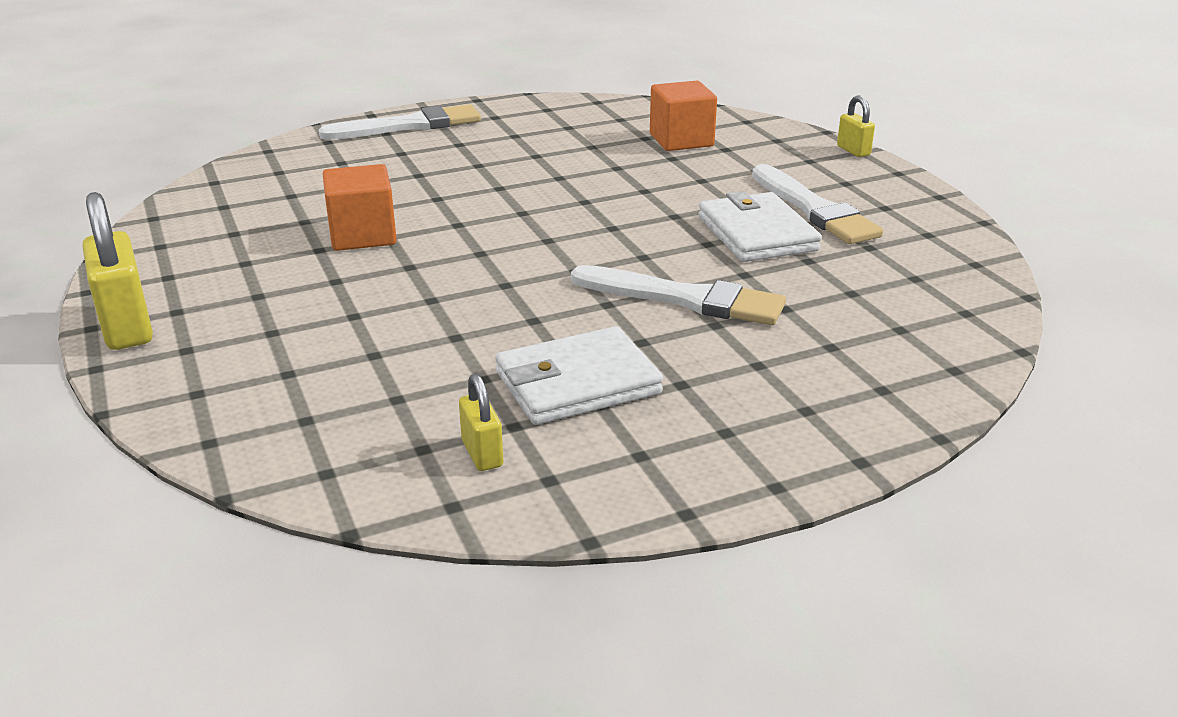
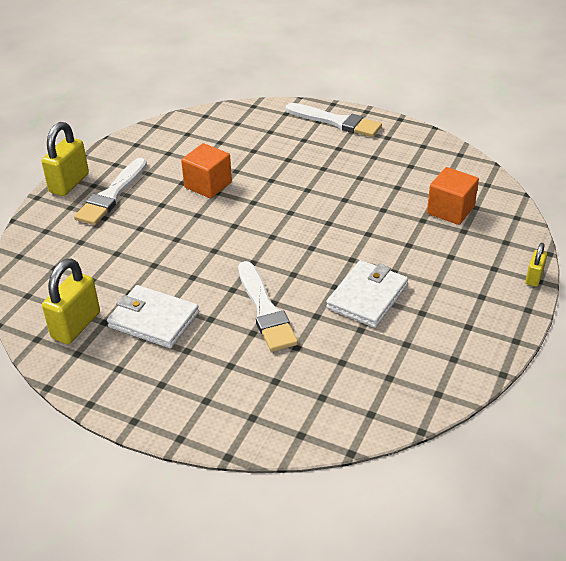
camera: 50 degrees right, 10 degrees up
yellow padlock [459,374,503,471] -> yellow padlock [42,258,100,344], size x1.86
white brush [752,164,883,244] -> white brush moved to [74,158,147,225]

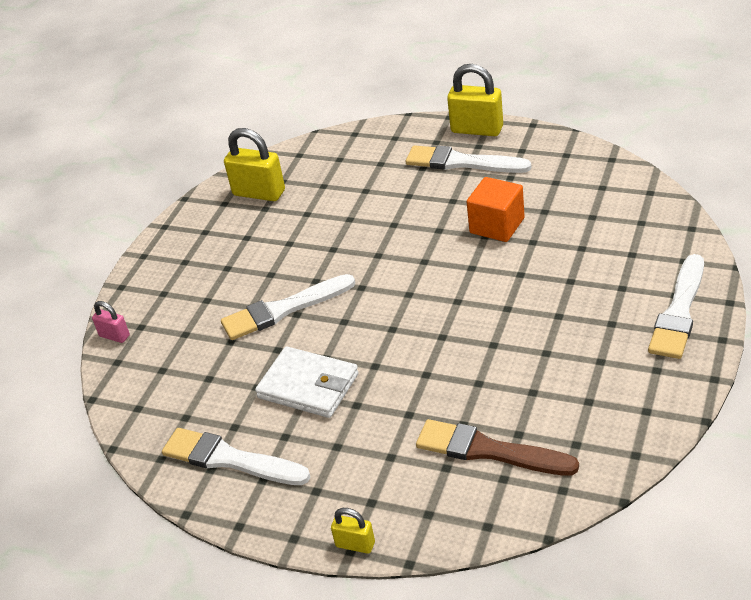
camera: 90 degrees right, 0 degrees up
white wallet [107,285,199,348] -> none
orange cube [427,167,479,225] -> brown brush [416,419,579,476]
none -> pink padlock [92,301,130,343]
none -> white brush [162,428,310,485]

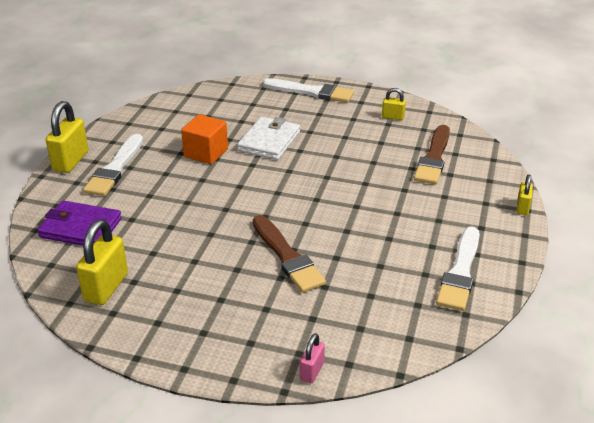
camera: 100 degrees left, 5 degrees down
white brush [221,274,355,340] -> brown brush [253,215,326,293]
white wallet [255,346,359,418] -> white wallet moved to [237,117,300,160]
none -> purple wallet [37,200,122,246]
none -> yellow padlock [382,88,406,120]

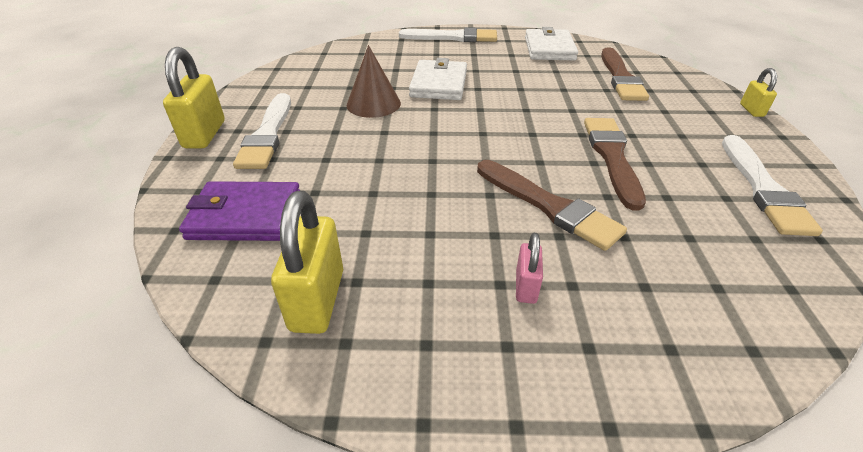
camera: 15 degrees left, 5 degrees up
orange cube [181,114,228,164] -> brown cone [347,45,401,118]
pink padlock [300,333,325,383] -> pink padlock moved to [516,233,543,304]
yellow padlock [382,88,406,120] -> white wallet [525,27,578,60]
none -> brown brush [584,118,646,211]

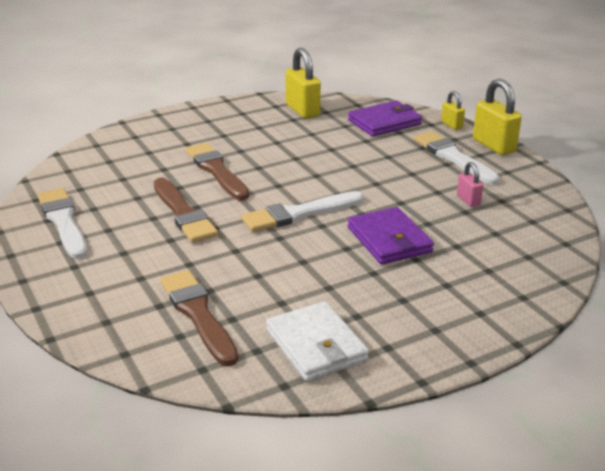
camera: 150 degrees right, 10 degrees down
brown cone [347,45,401,118] -> none
white brush [399,27,497,42] -> white brush moved to [241,191,364,232]
white wallet [409,58,467,100] -> purple wallet [348,207,434,265]
brown brush [477,160,627,251] -> brown brush turned 45 degrees clockwise [185,143,249,200]
pink padlock [516,233,543,304] -> pink padlock moved to [457,162,483,207]
yellow padlock [740,68,777,117] -> yellow padlock moved to [441,91,465,130]

